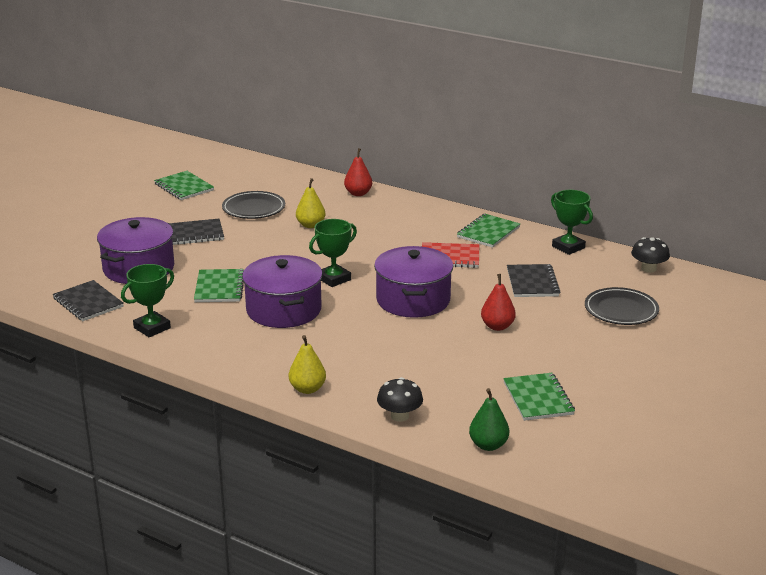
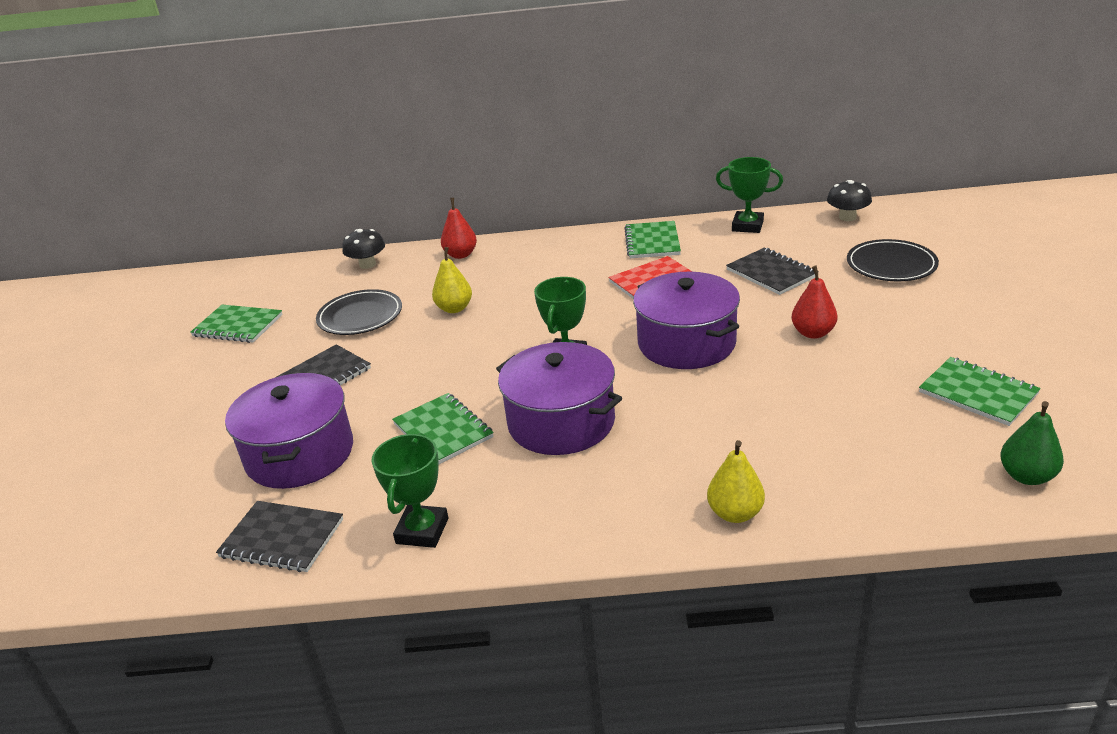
camera: 30 degrees left, 5 degrees up
black mushroom [377,377,423,422] -> black mushroom moved to [342,229,385,269]

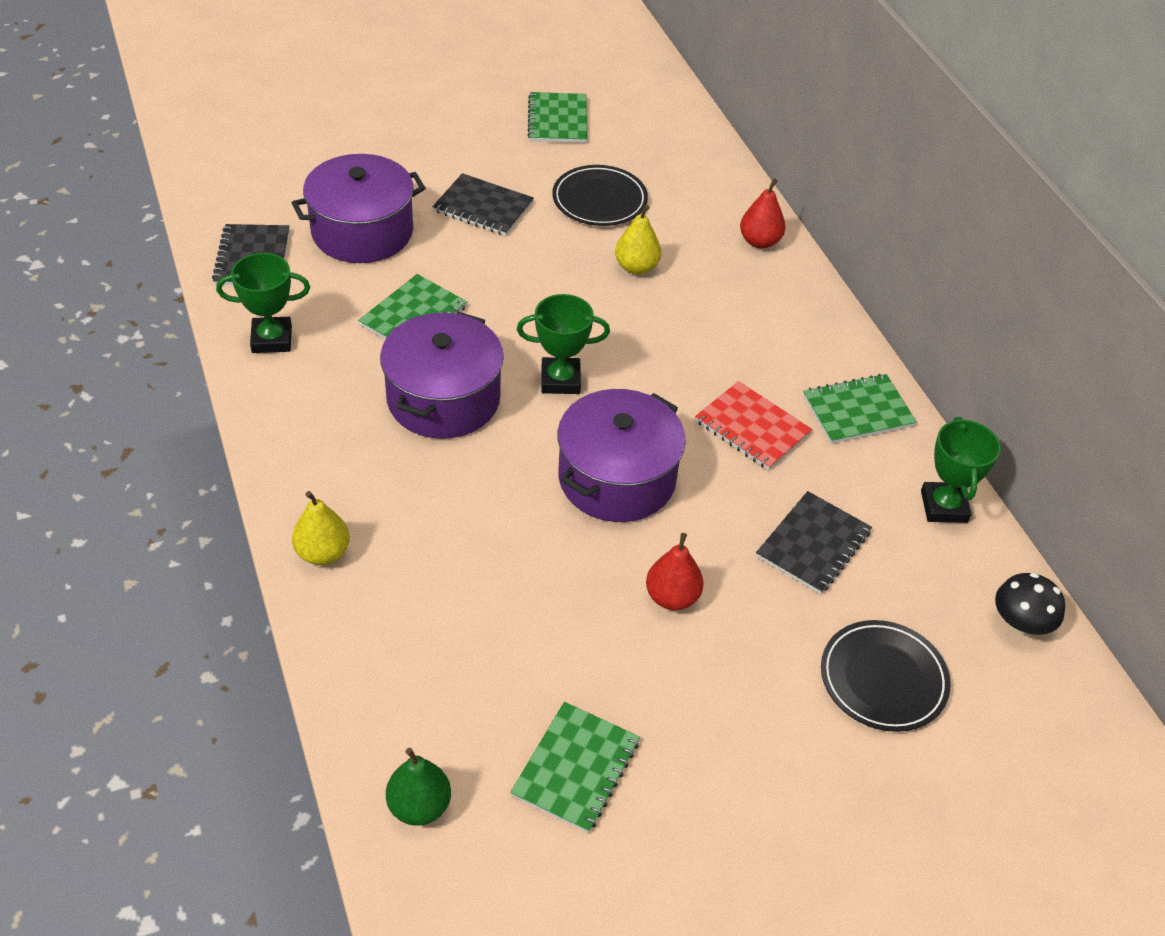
camera: 65 degrees right, 15 degrees up
black mushroom [342,229,385,269] -> none

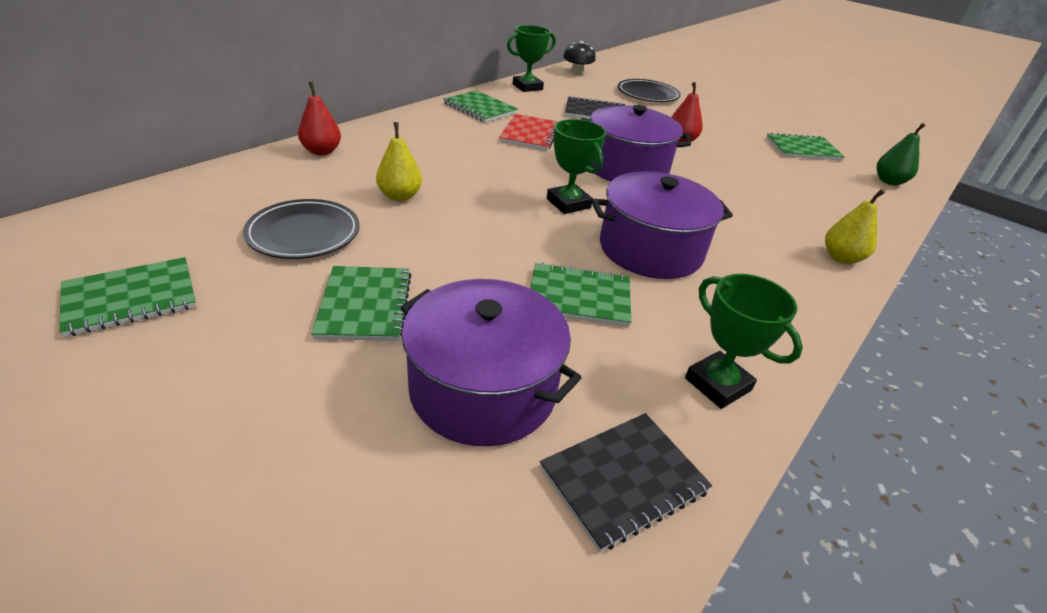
camera: 120 degrees left, 10 degrees down
black notebook [433,173,534,236] -> green notebook [311,266,412,341]

